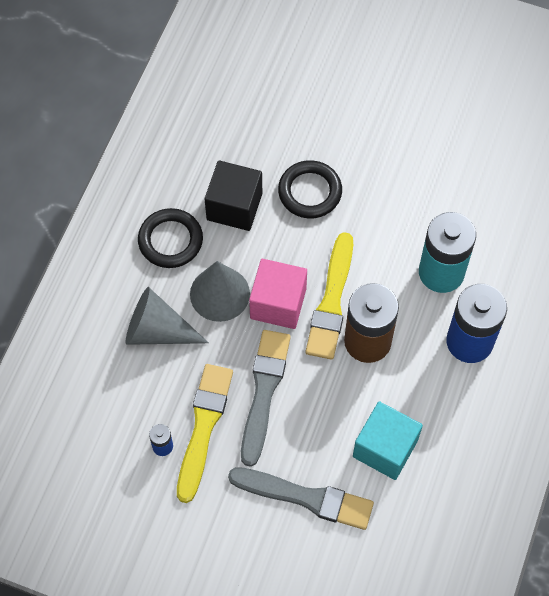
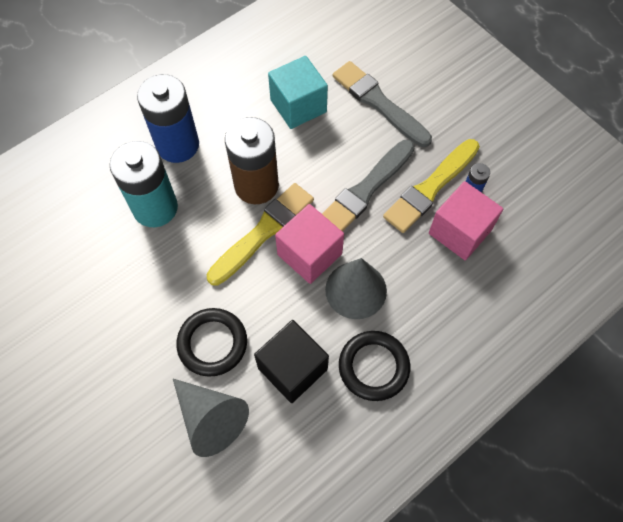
camera: 150 degrees left, 0 degrees up
grey cone [125,287,209,345] -> grey cone moved to [173,379,249,457]
none -> pink cube [429,181,503,260]

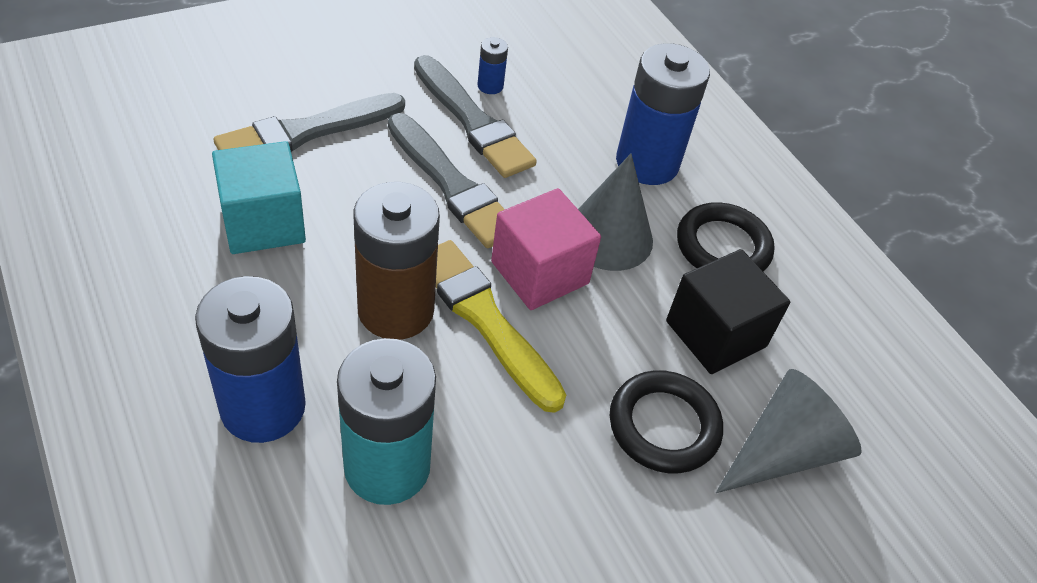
camera: 85 degrees left, 15 degrees down
yellow brush [383,139,480,233] -> grey brush [414,55,537,178]
pink cube [429,181,503,260] -> none
none -> blue battery [616,43,710,185]

